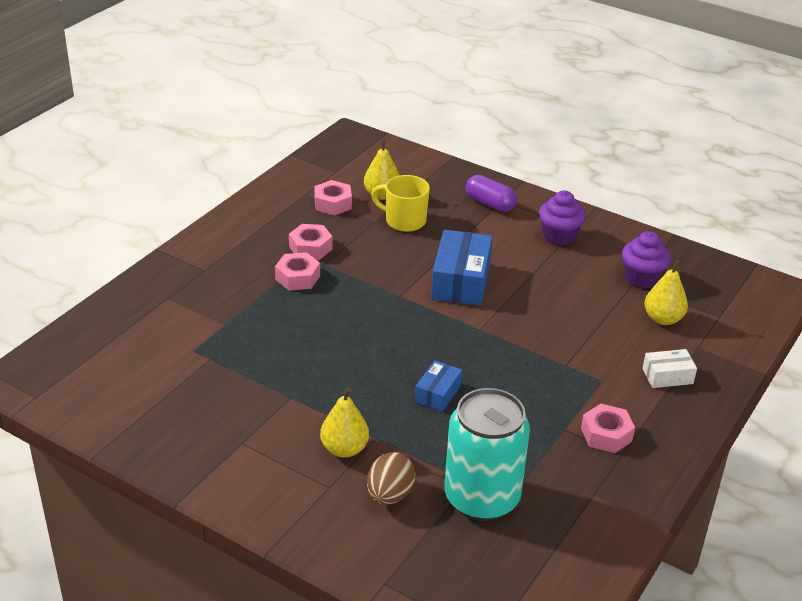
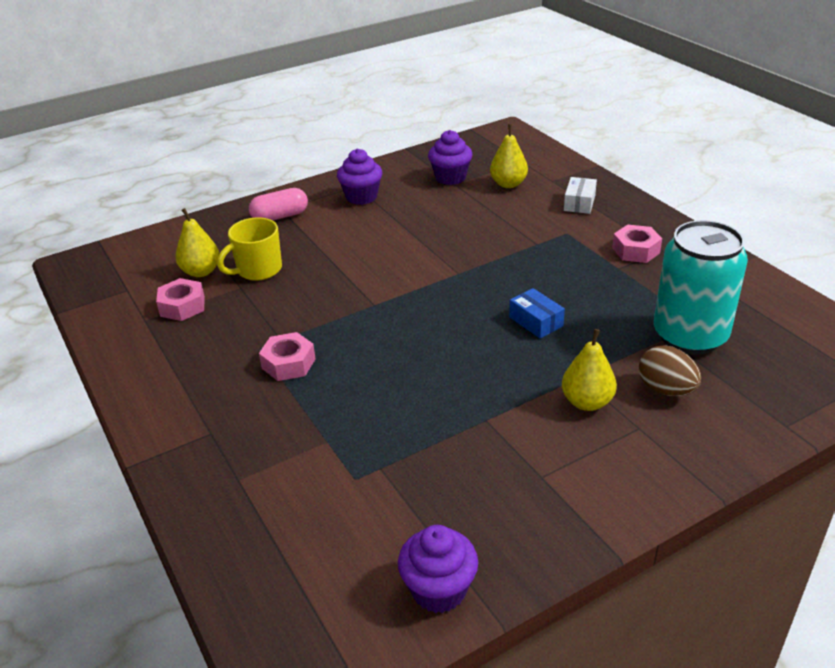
camera: 60 degrees left, 0 degrees up
pink nut [289,224,333,260] -> none
blue box [431,230,493,306] -> none
purple capsule [466,175,517,212] -> pink capsule [249,188,308,221]
none -> purple cupcake [398,525,478,613]

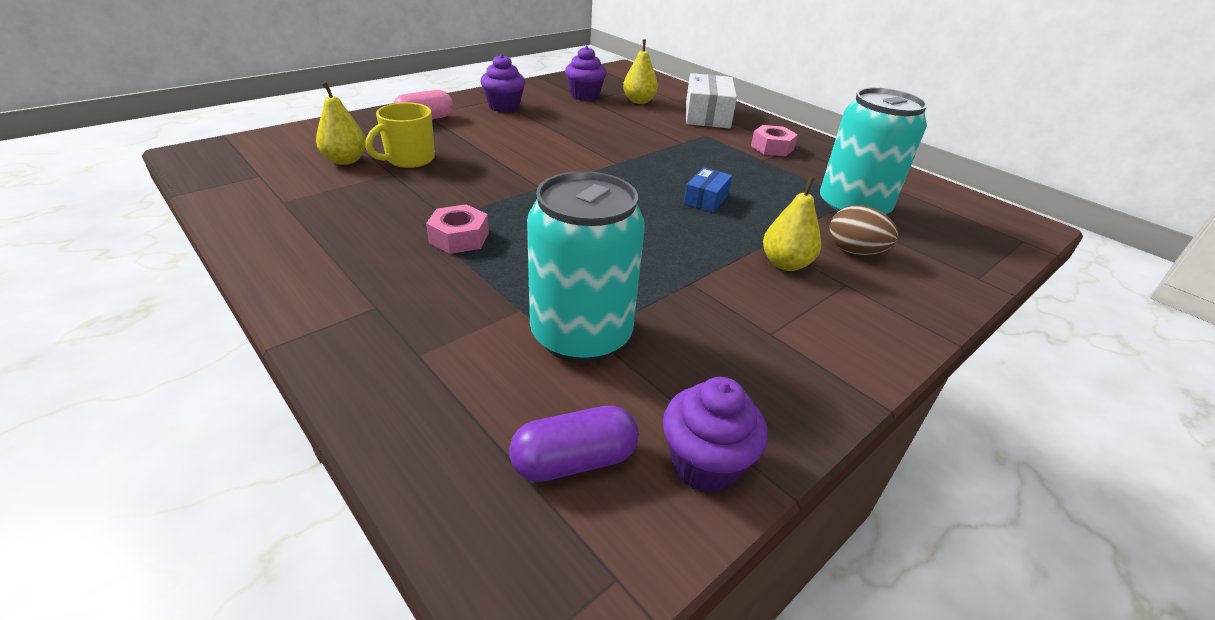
camera: 15 degrees left, 0 degrees up
pink nut [156,278,205,321] -> none
blue box [509,288,565,339] -> blue box turned 75 degrees clockwise [684,168,732,213]
white box [564,177,597,214] -> white box [686,73,737,128], size x1.82
none -> purple capsule [509,405,639,482]
none -> turquoise can [527,171,645,363]

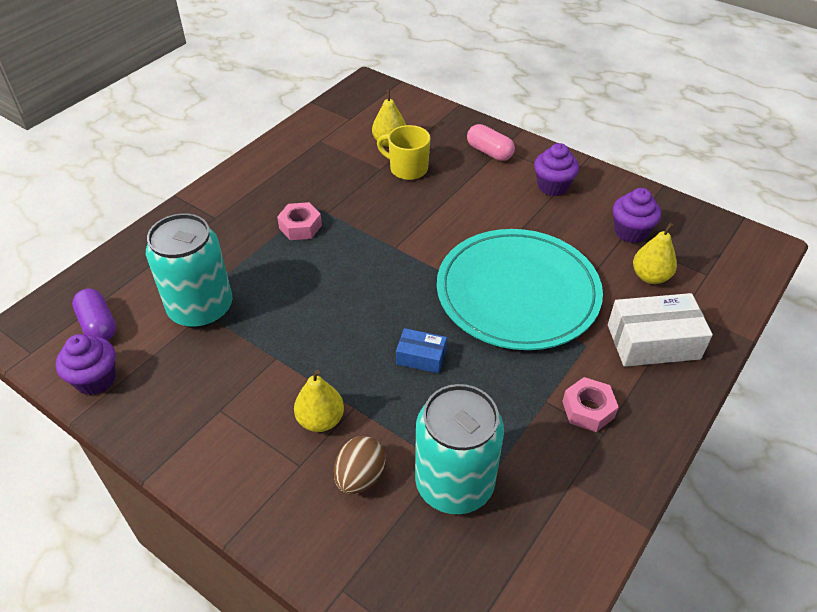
camera: 80 degrees right, 10 degrees up
none -> turquoise plate [437,229,603,350]

